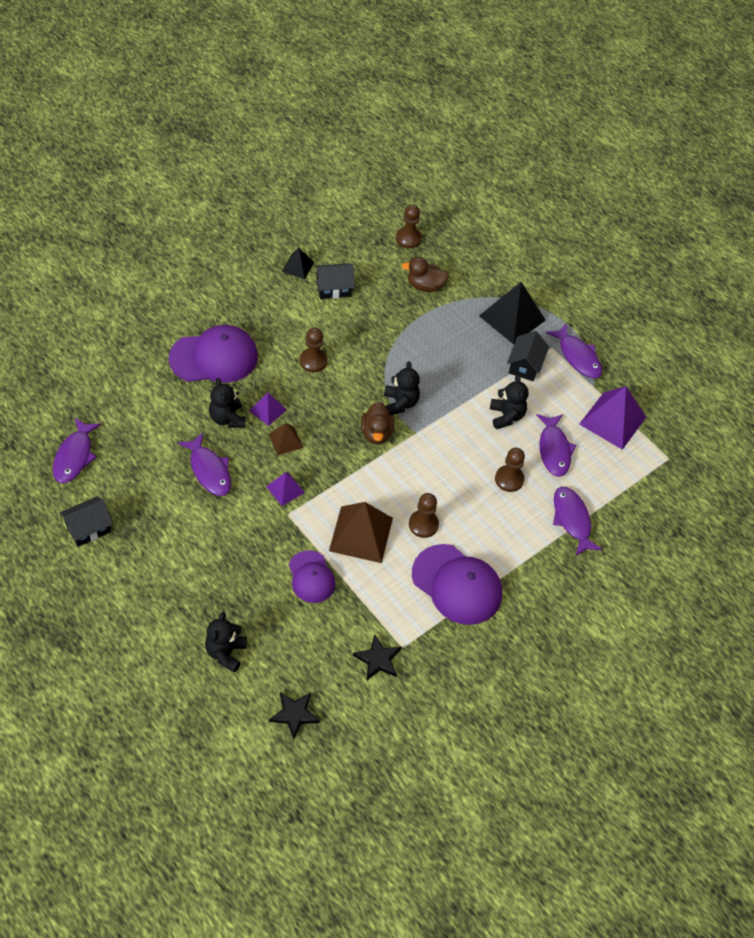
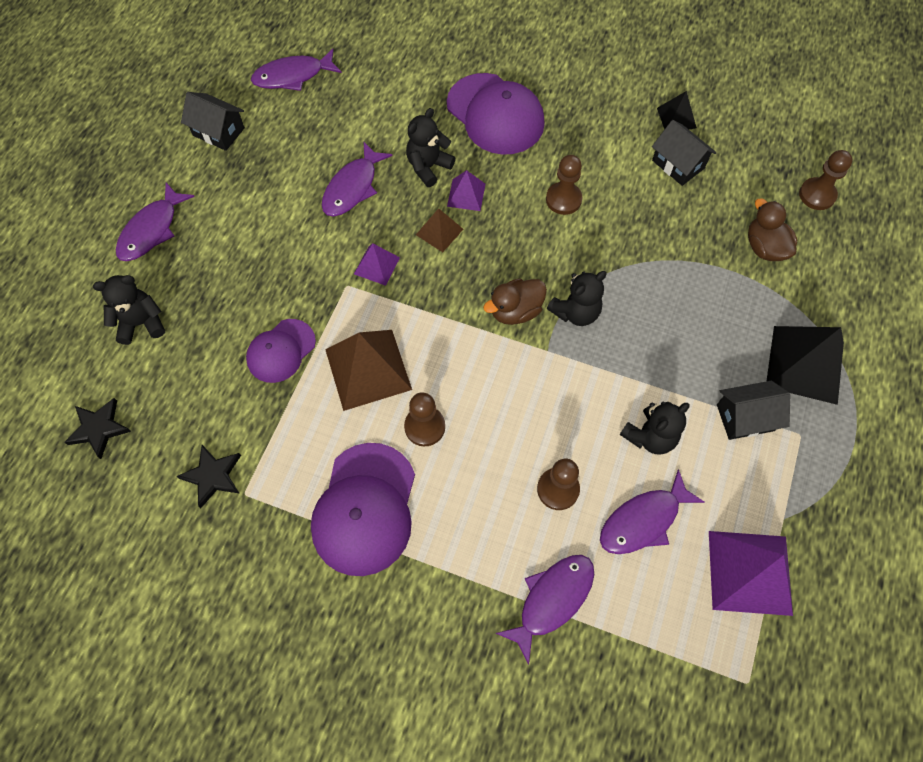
camera: 65 degrees right, 10 degrees up
purple fish [546,323,602,378] -> purple fish moved to [116,183,195,261]

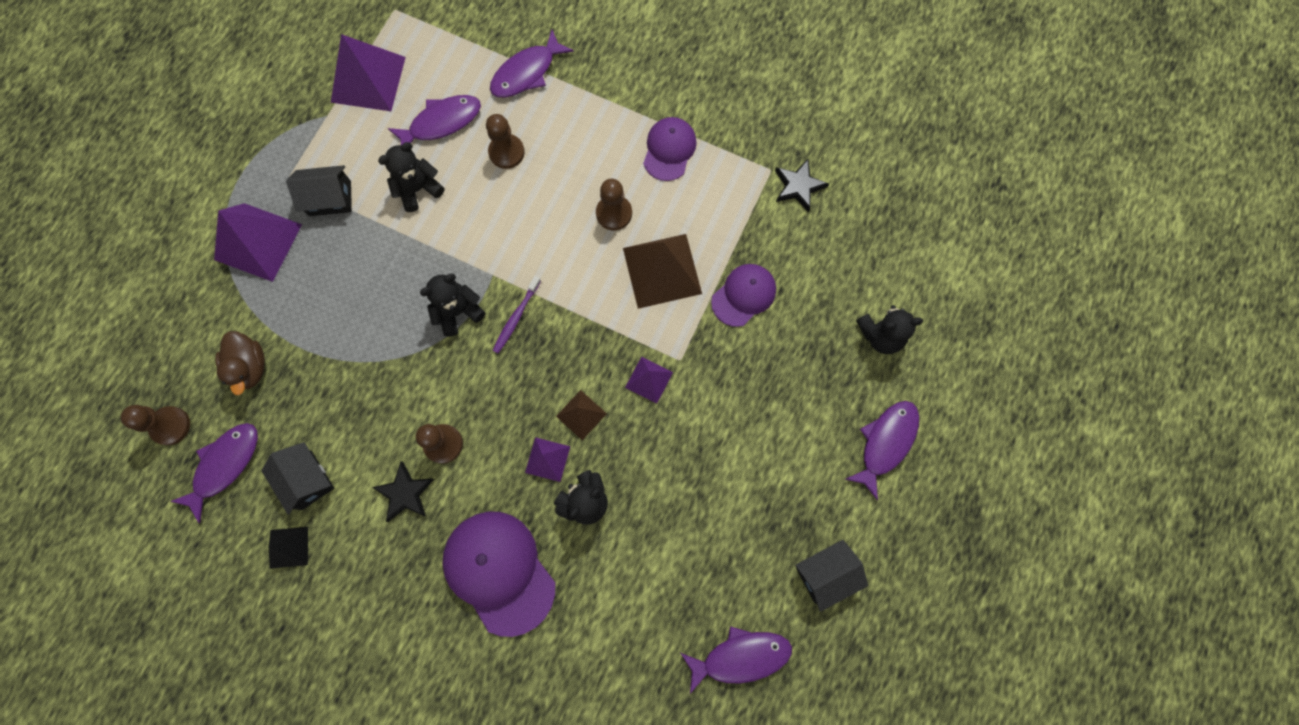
camera: 175 degrees left, 10 degrees up
black star [64,398,132,459] -> black star moved to [372,461,435,522]
black house [181,92,245,151] -> black house turned 60 degrees counterclockwise [795,540,868,612]
purple cap [311,443,415,576] -> purple cap [643,117,697,181], size x0.60
purple fish [322,142,392,216] -> purple fish moved to [170,423,258,523]
brown duck [483,278,547,325] -> purple toothbrush [492,276,541,353]
black pyramid [767,326,844,405] -> purple pyramid [214,203,302,282]

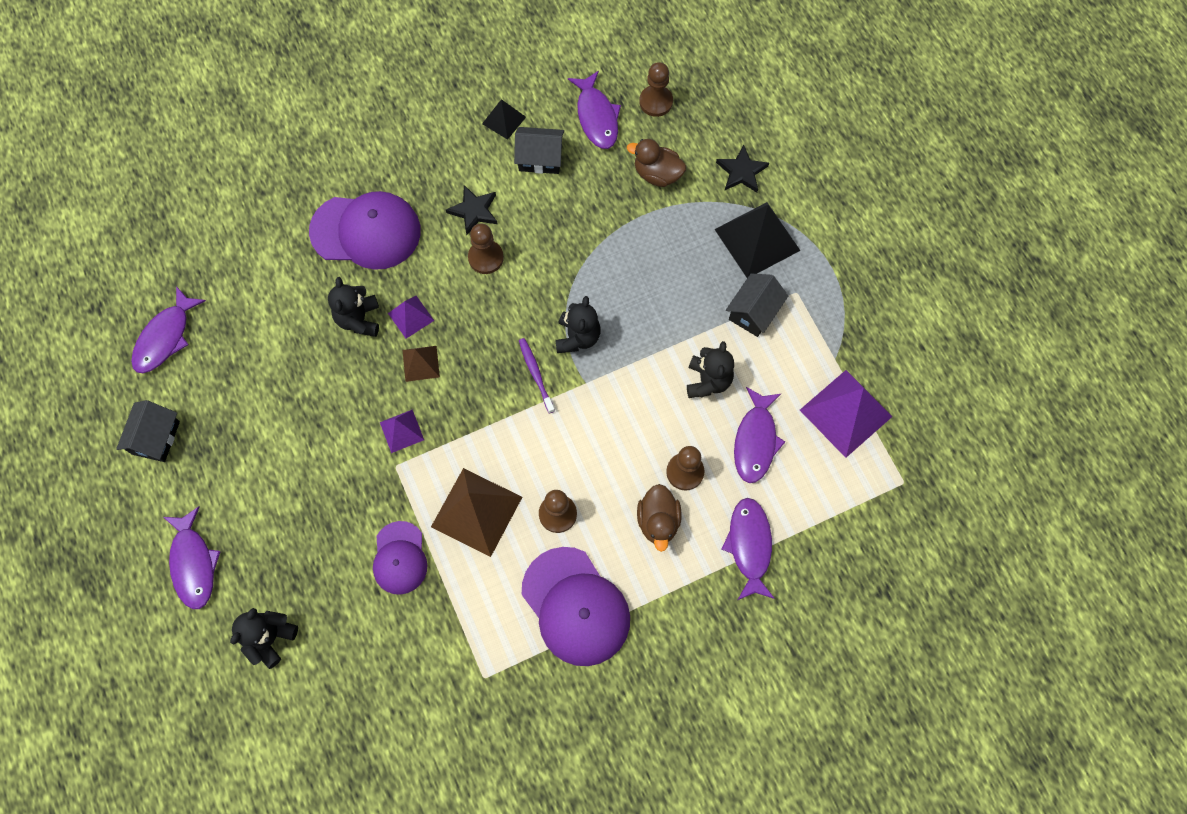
camera: 130 degrees right, 5 degrees down
purple pyramid [214,203,302,282] -> black pyramid [715,202,800,278]
purple cap [643,117,697,181] -> purple cap [522,547,630,666], size x1.66
black star [775,159,829,212] -> black star moved to [716,145,769,193]
none -> brown duck [637,484,682,552]

